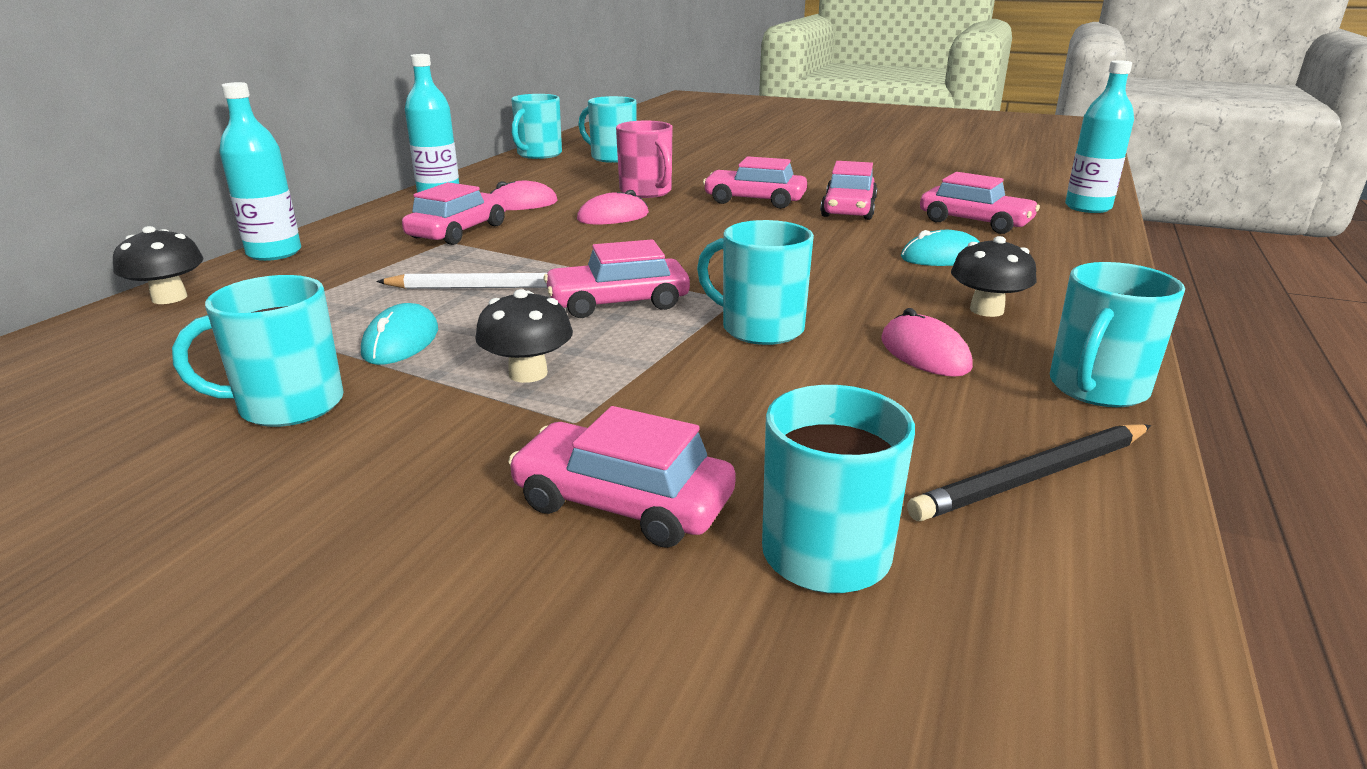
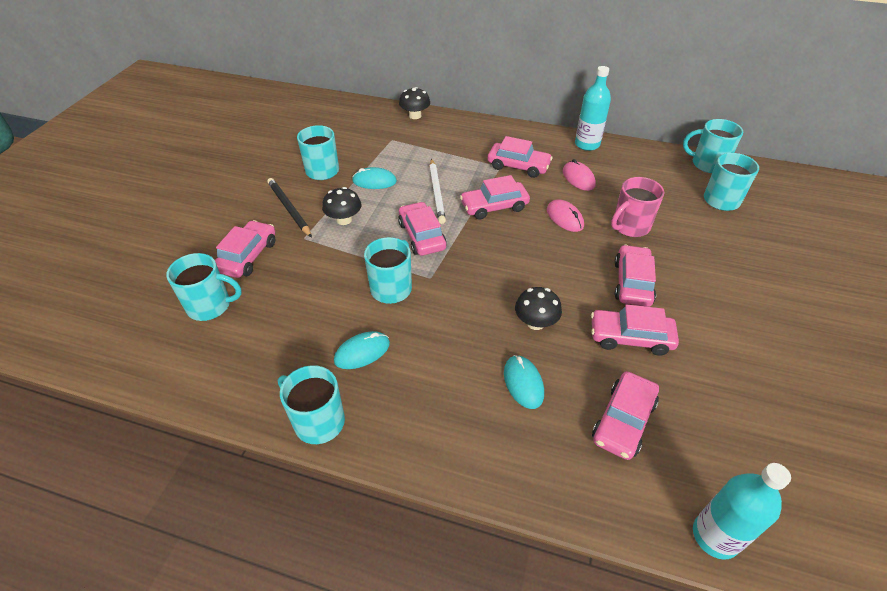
camera: 85 degrees right, 20 degrees up
turquoise bottle [219,82,301,261] -> none
pink mouse [882,308,973,377] -> turquoise mouse [334,331,390,369]
black pencil [907,424,1151,521] -> black pencil moved to [267,178,312,238]
black mushroom [951,236,1037,317] -> black mushroom moved to [515,287,562,330]
none -> pink car [460,175,530,220]

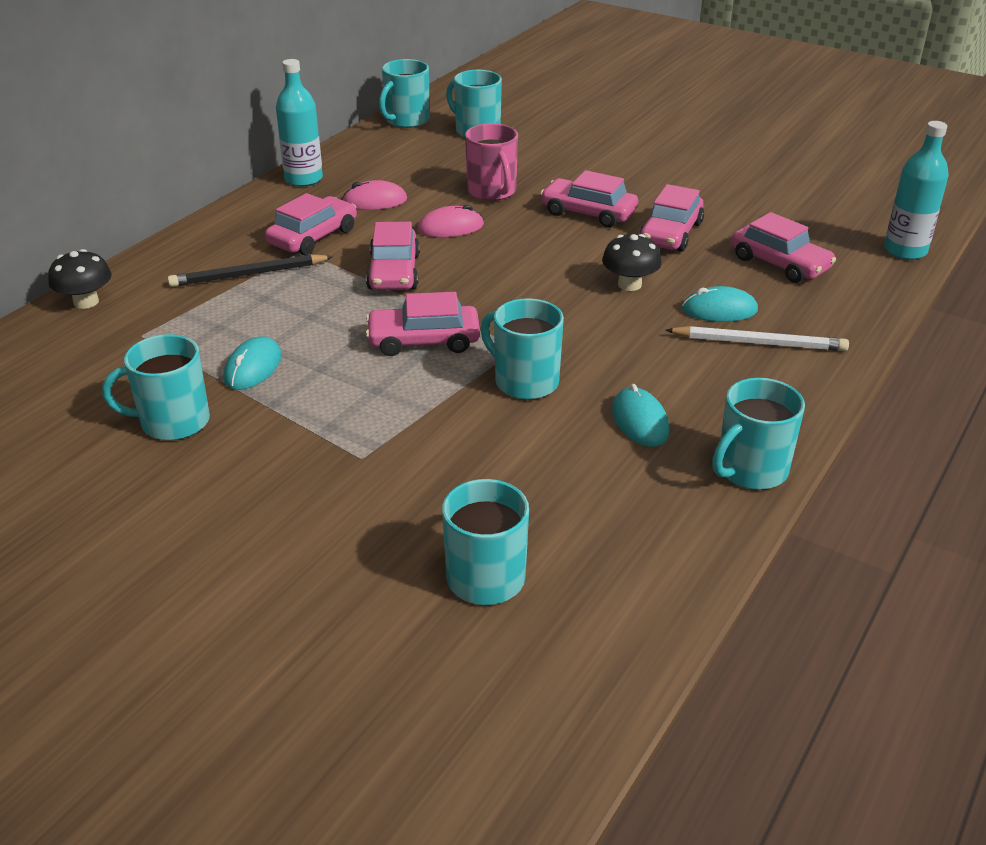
camera: 75 degrees left, 10 degrees down
pink car [215,220,275,278] -> none
black pencil [267,178,312,238] -> black pencil moved to [168,254,333,287]
black mushroom [322,187,362,225] -> none
white pencil [429,158,446,224] -> white pencil moved to [666,326,849,351]

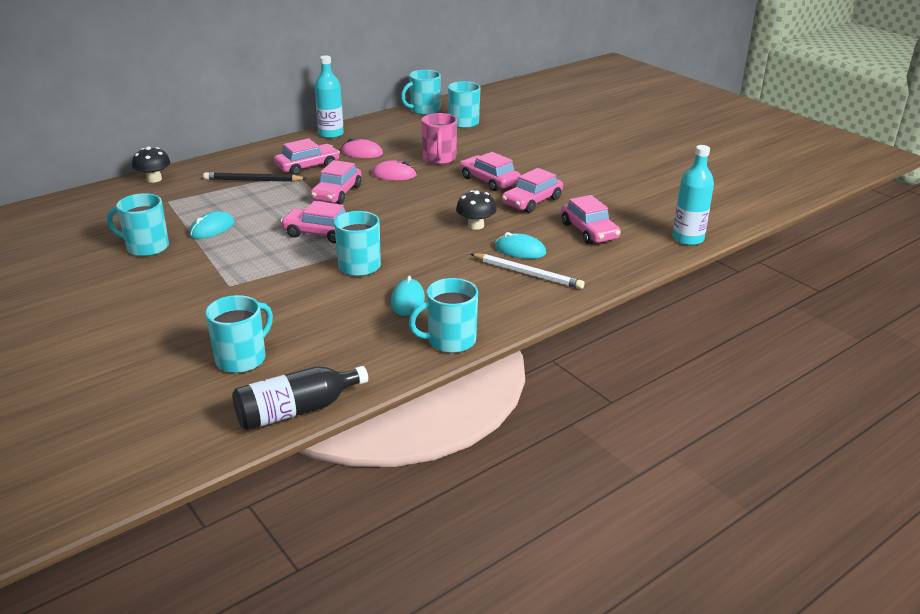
camera: 20 degrees right, 5 degrees down
none -> black bottle [232,366,368,430]

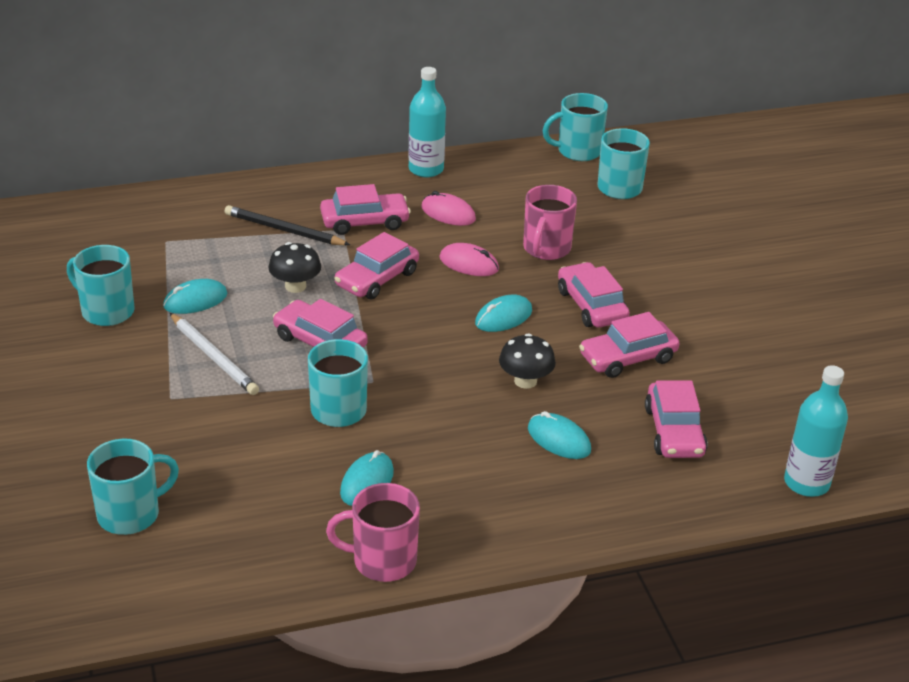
camera: 20 degrees right, 5 degrees up
black mushroom [132,146,170,183] -> black mushroom moved to [269,242,321,293]
black bottle [232,366,368,430] -> none
turquoise mug [409,278,478,353] -> pink mug [326,483,420,582]
white pencil [471,253,585,289] -> white pencil moved to [170,313,259,395]
none -> turquoise mouse [475,294,532,332]

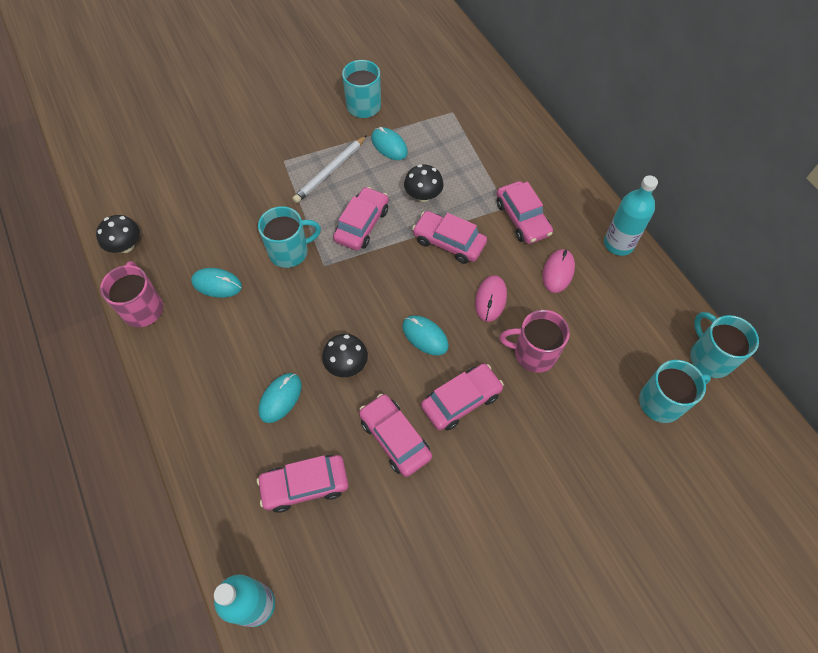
camera: 80 degrees right, 25 degrees up
turquoise mug [87,439,179,535] -> none
black pencil [225,205,350,245] -> none
none -> black mushroom [96,215,140,253]

